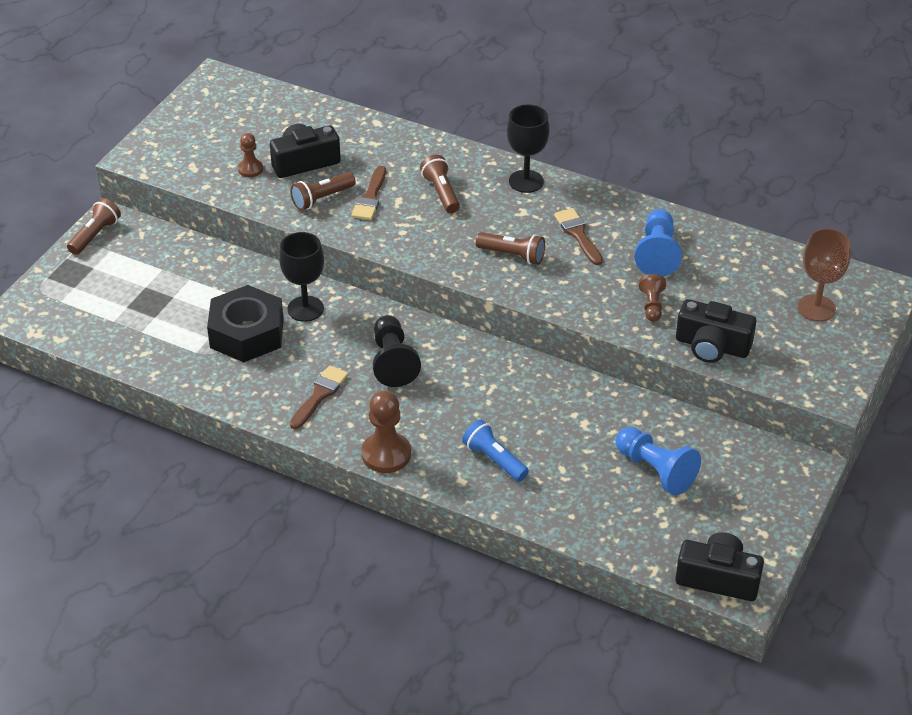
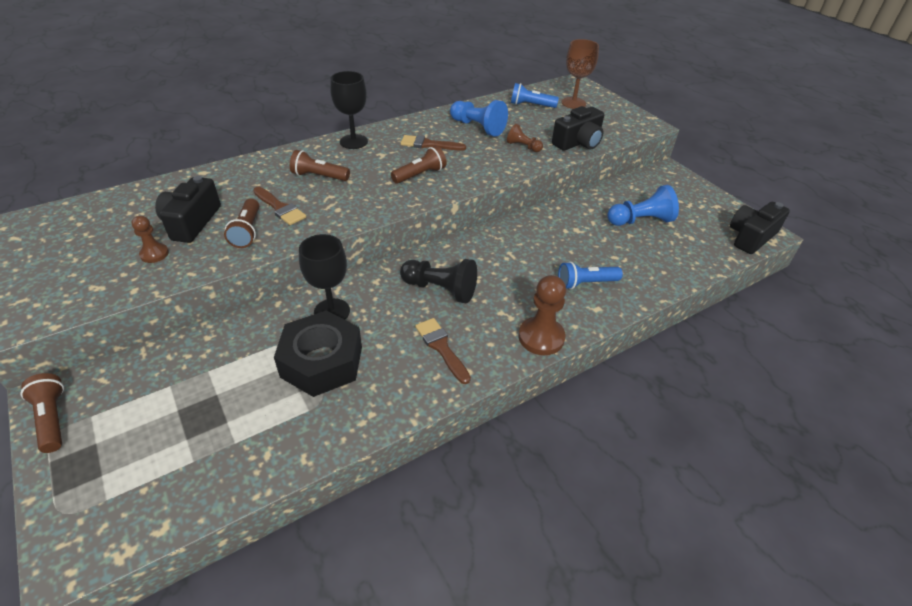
camera: 60 degrees left, 0 degrees up
none -> blue flashlight [511,83,559,108]

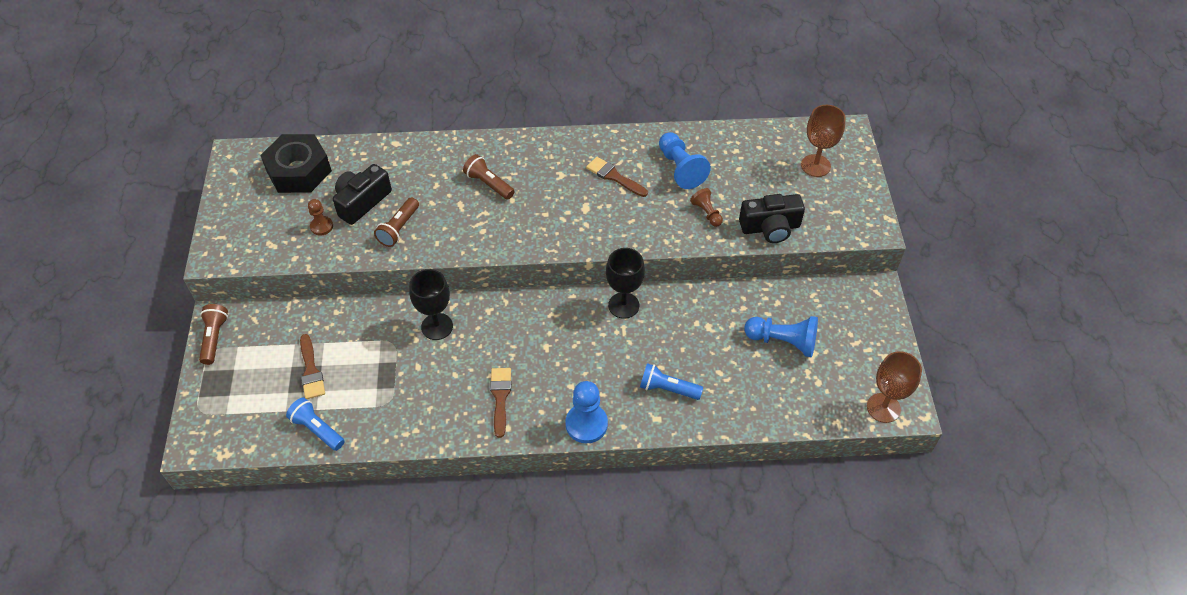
camera: 30 degrees right, 10 degrees up
brown brush [253,187,306,225] -> brown brush moved to [300,334,325,399]
black nut [274,311,362,397] -> black nut moved to [260,134,332,193]
black goblet [330,71,368,149] -> black goblet moved to [606,248,645,319]
brown flashlight [391,146,446,184] -> none
black pawn [400,259,477,303] -> none
blue flashlight [511,83,559,108] -> blue flashlight moved to [286,397,345,451]
brown pawn [519,275,566,355] -> blue pawn [565,381,608,443]
black camera [730,202,790,254] -> brown goblet [867,351,922,423]

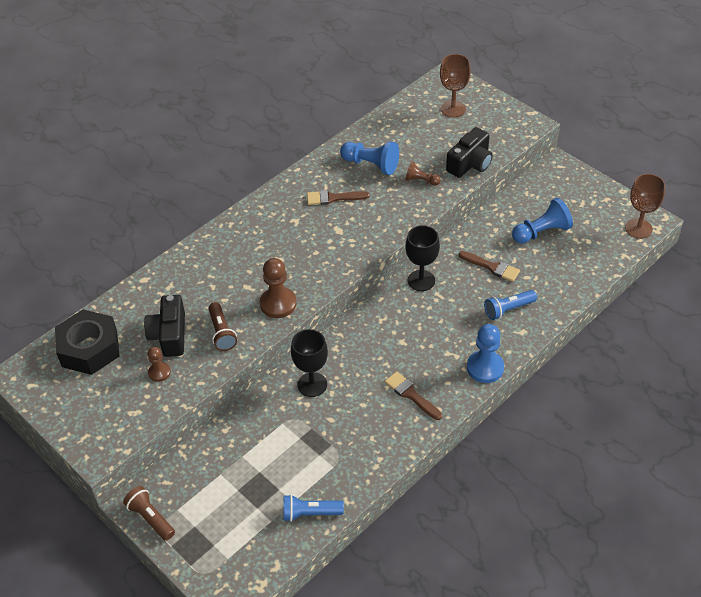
camera: 40 degrees left, 5 degrees down
brown brush [300,334,325,399] -> brown brush moved to [459,251,520,282]
brown flashlight [463,154,515,200] -> none
none -> brown pawn [260,258,297,318]

